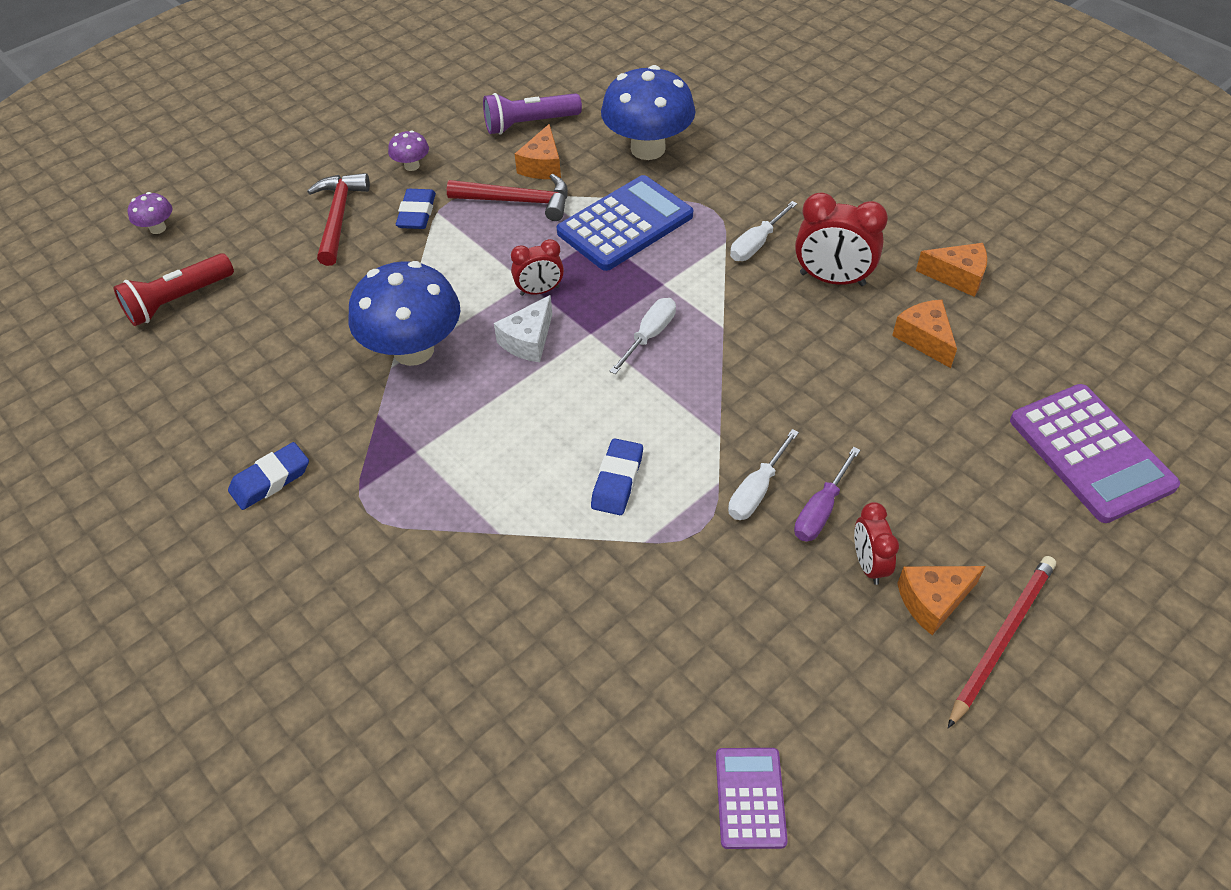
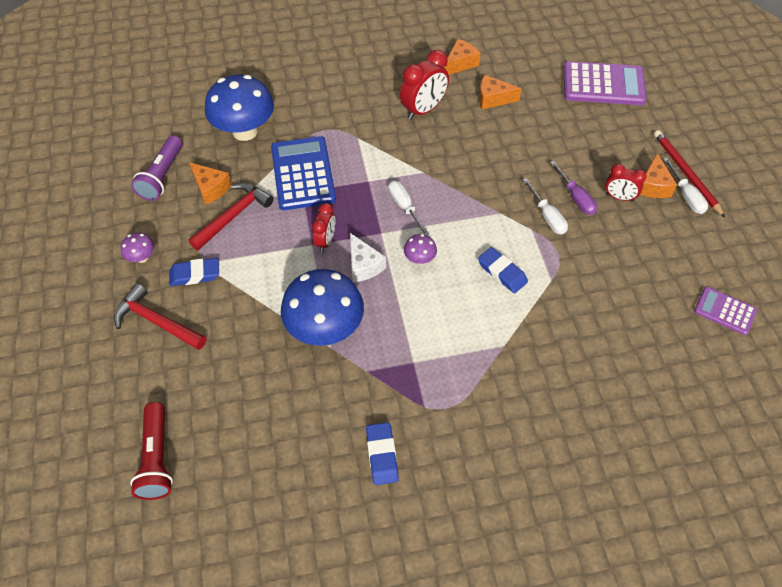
camera: 60 degrees left, 5 degrees up
purple mushroom [128,192,172,234] -> purple mushroom moved to [404,234,437,265]
blue eraser [396,189,436,229] -> blue eraser turned 45 degrees counterclockwise [169,258,219,286]
white screwdriver [730,201,797,261] -> white screwdriver moved to [663,158,708,214]

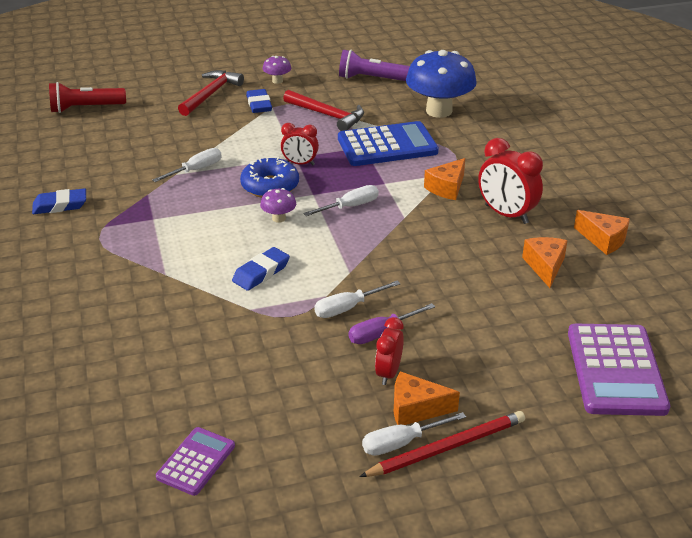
camera: 85 degrees right, 20 degrees down
orange cheese [189,162,232,205] -> orange cheese moved to [424,158,465,200]
blue mushroom [281,269,364,346] -> white screwdriver [152,148,222,182]
white cheese [350,233,386,282] -> blue donut [240,157,299,198]

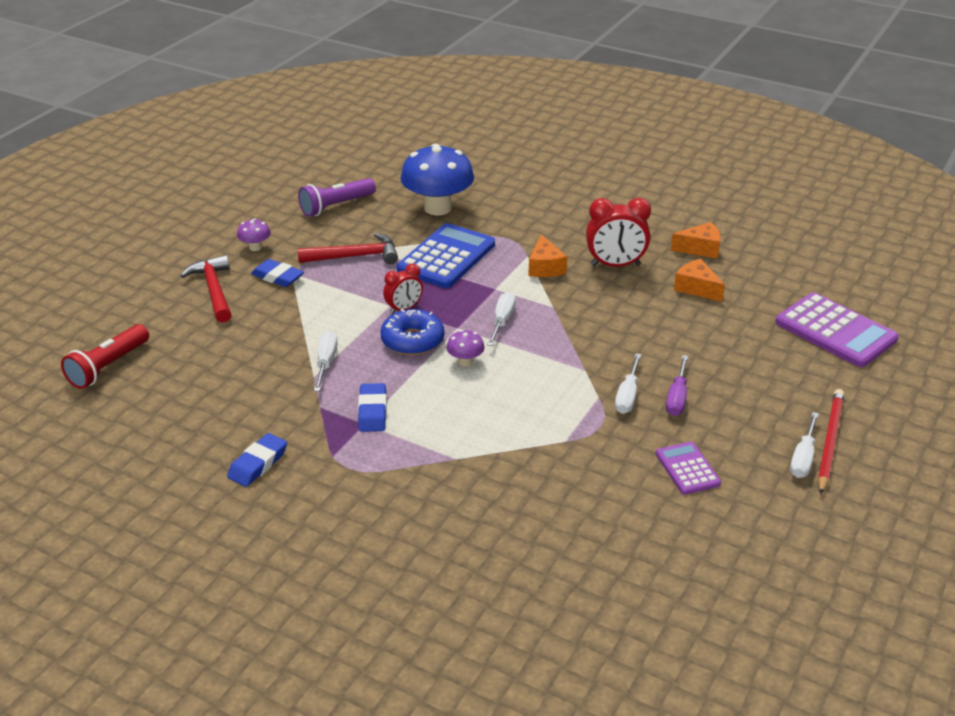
camera: 45 degrees left, 0 degrees up
purple calculator [156,427,235,496] -> purple calculator moved to [656,441,721,495]
blue eraser [232,247,290,291] -> blue eraser moved to [358,383,387,432]
red clock [375,317,404,385] -> none
orange cheese [394,371,460,425] -> none

